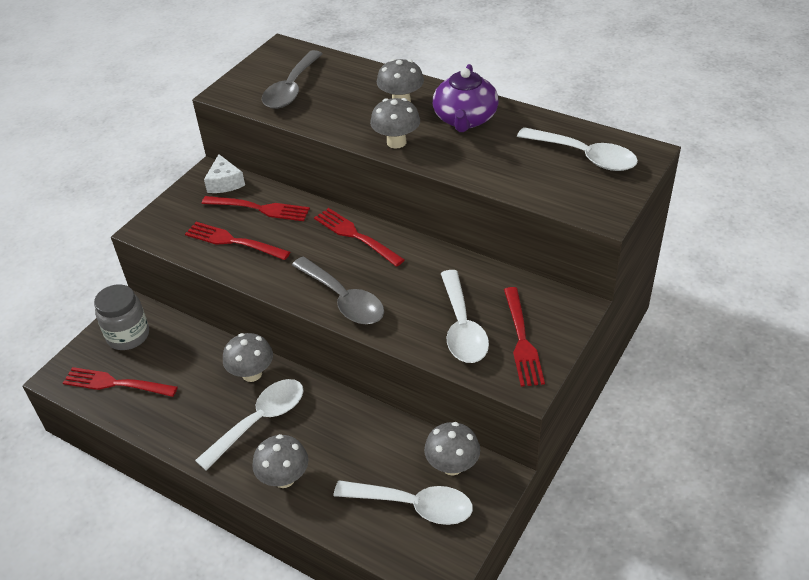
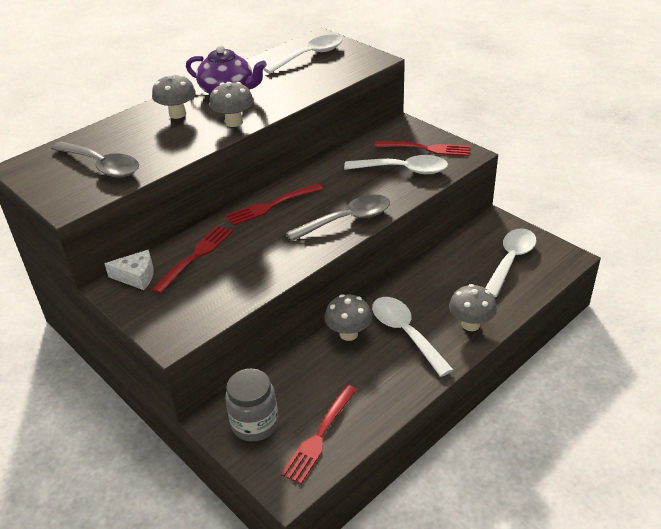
camera: 75 degrees left, 5 degrees down
red fork [185,222,290,260] -> none
grey mushroom [424,422,480,475] -> none

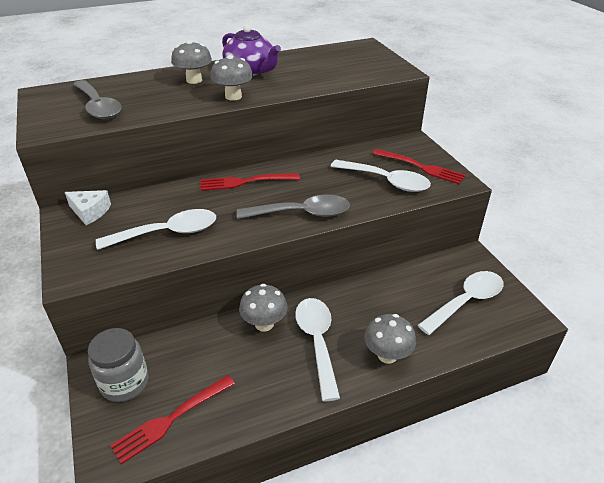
camera: 20 degrees right, 0 degrees up
red fork [152,225,233,294] -> none
white spoon [263,35,343,74] -> white spoon moved to [96,209,216,250]

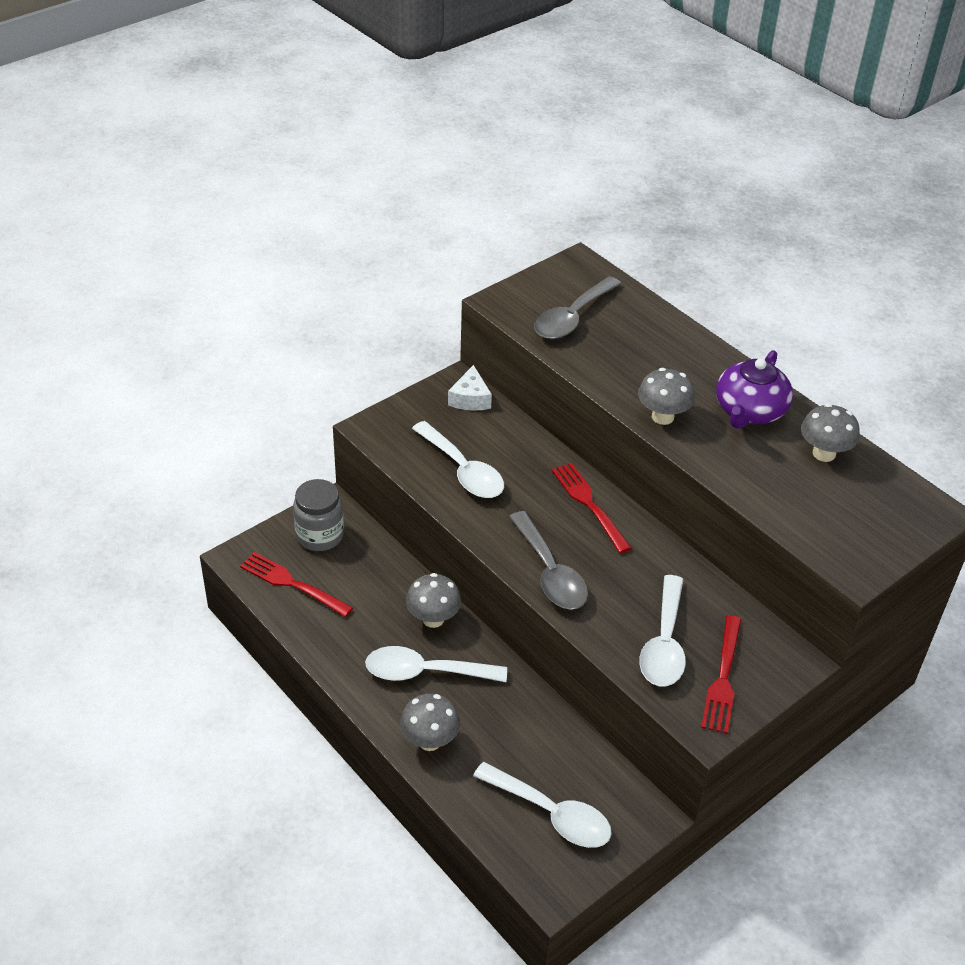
camera: 70 degrees right, 5 degrees up
grey mushroom [171,40,212,84] -> grey mushroom moved to [801,404,860,462]
white spoon [295,298,340,401] -> white spoon turned 150 degrees counterclockwise [365,646,507,682]

